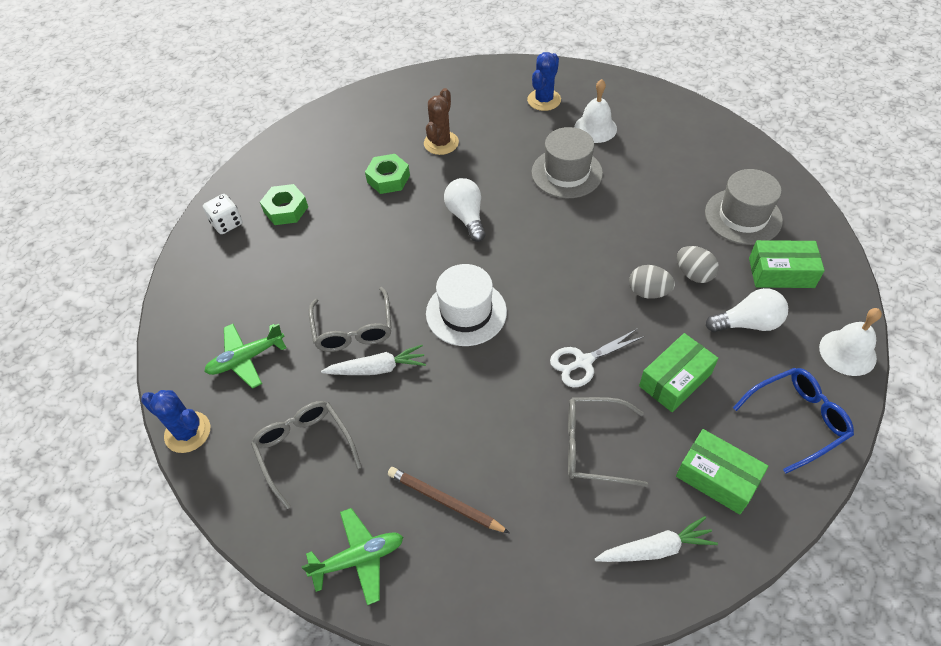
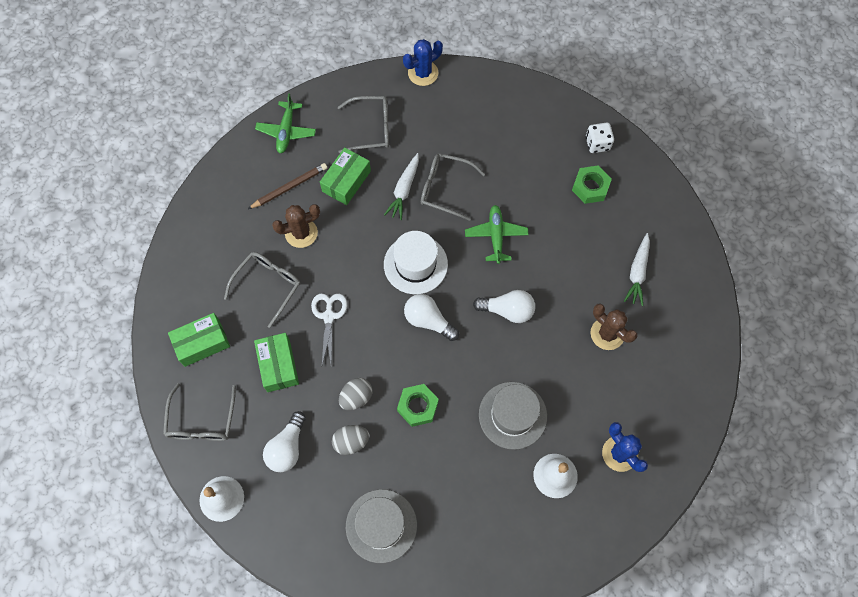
camera: 115 degrees right, 15 degrees up
green plane [204,324,286,389] -> green plane moved to [465,205,529,264]
green nut [365,154,410,194] -> green nut moved to [397,384,439,427]
white carrot [594,516,718,562] -> white carrot moved to [624,233,650,306]
blue glasses [733,368,854,473] -> grey glasses [163,383,236,441]
green box [749,240,825,288] -> green box moved to [320,147,371,205]
none -> brown cactus [272,204,320,248]
none -> white light bulb [404,294,459,341]

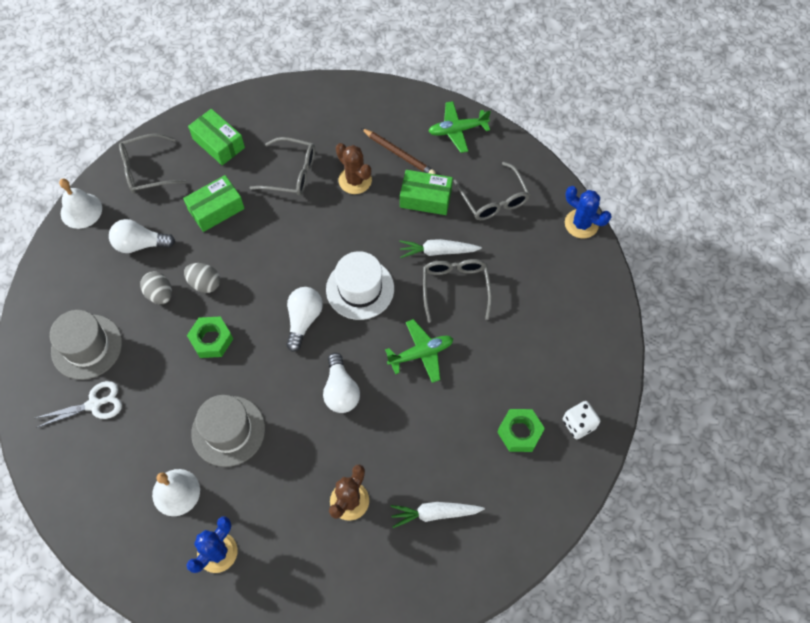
camera: 70 degrees right, 5 degrees down
white scissors [311,293,347,364] -> white scissors moved to [36,381,122,428]

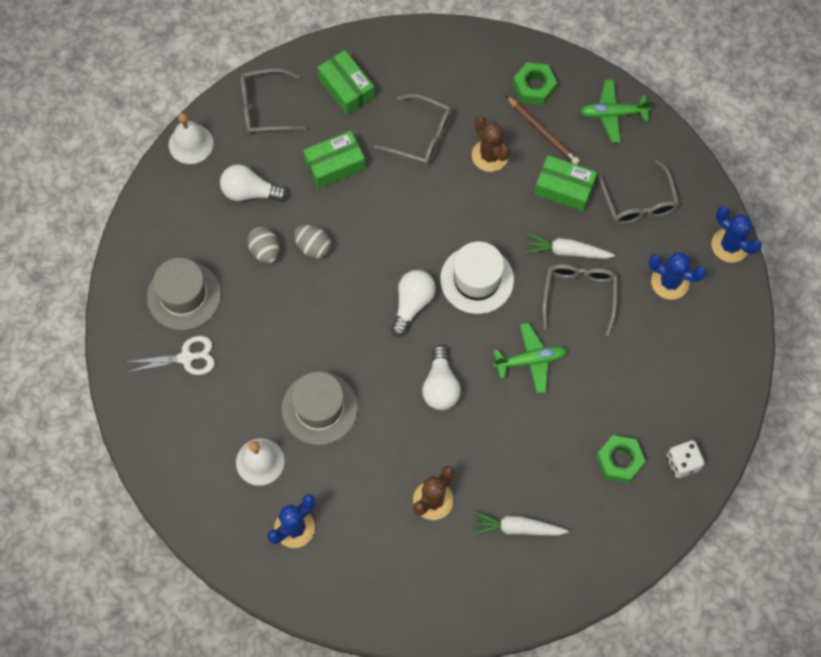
camera: 10 degrees right, 5 degrees up
green nut [187,317,233,358] -> green nut moved to [513,62,557,105]
none -> blue cactus [648,252,706,300]

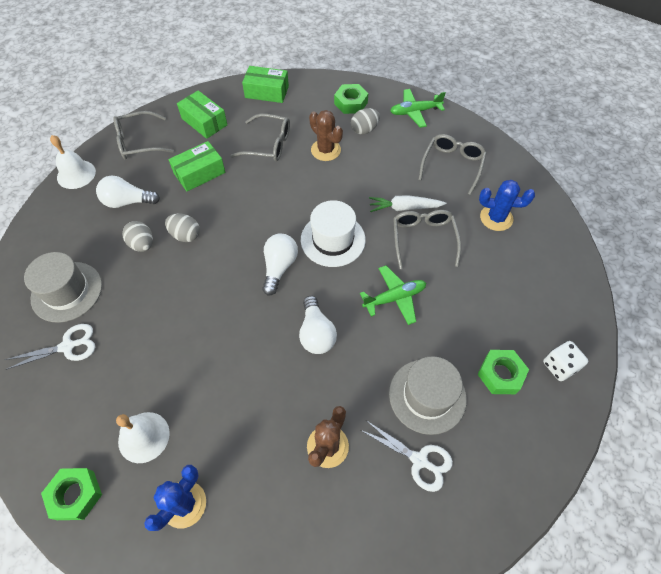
camera: 10 degrees left, 10 degrees down
grey hat [282,372,358,445] -> grey hat moved to [389,356,467,435]
white carrot [473,512,569,535] -> white scissors [361,420,453,492]
brown pencil [506,96,580,165] -> grey egg [351,108,380,134]
green box [534,155,597,212] -> green box moved to [242,66,289,103]
grey glasses [598,160,679,224] -> grey glasses turned 135 degrees counterclockwise [418,134,487,195]
blue cactus [711,206,762,263] -> none
none -> green nut [41,468,102,520]

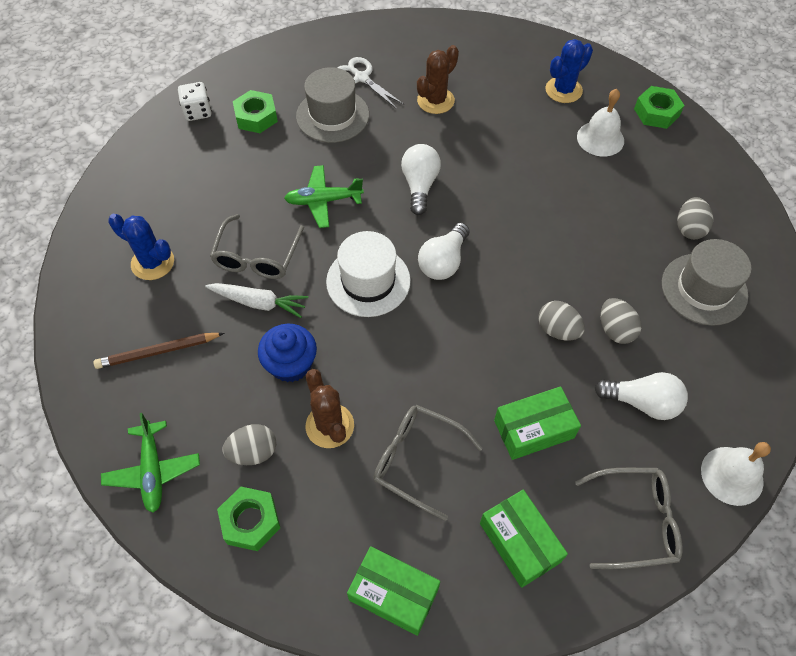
camera: 165 degrees left, 0 degrees up
white scissors [5,324,95,370] -> grey egg [677,197,713,239]
green plane [390,89,446,128] -> green plane turned 75 degrees clockwise [101,413,200,513]
grey glasses [418,134,487,195] -> brown pencil [93,333,224,369]
none -> blue cupcake [258,324,317,382]

